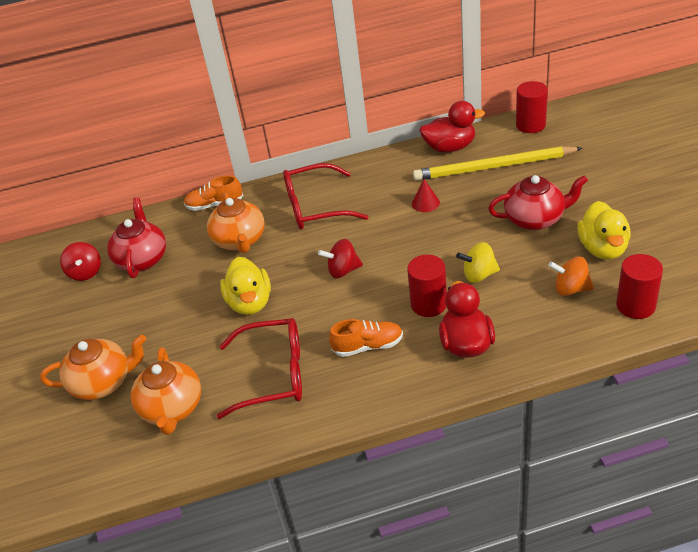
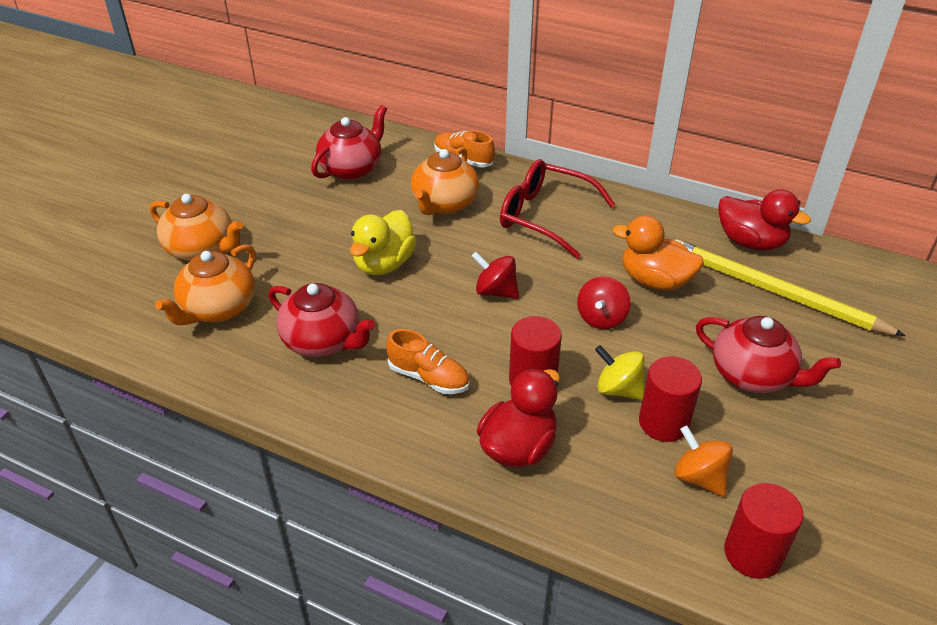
camera: 35 degrees right, 0 degrees up
red spinning top [60,242,101,281] -> red spinning top moved to [577,276,631,329]
red glasses [217,318,302,419] -> red teapot [268,283,375,357]
red cone [412,179,440,212] -> orange duck [612,216,704,290]
red cylinder [516,81,548,133] -> red cylinder moved to [639,356,702,442]
yellow duck [577,201,631,260] -> none

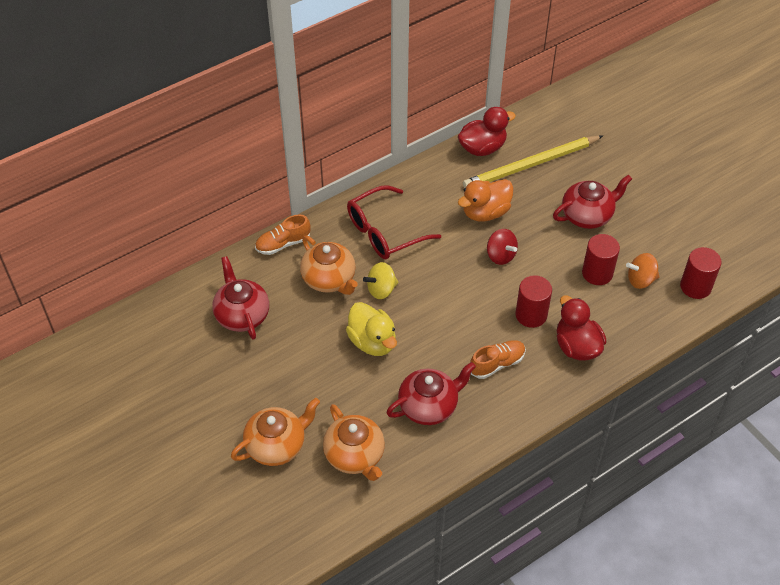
camera: 60 degrees left, 10 degrees up
red spinning top [472,252,519,299] -> none
yellow spinning top [595,345,645,400] -> yellow spinning top moved to [363,262,398,299]

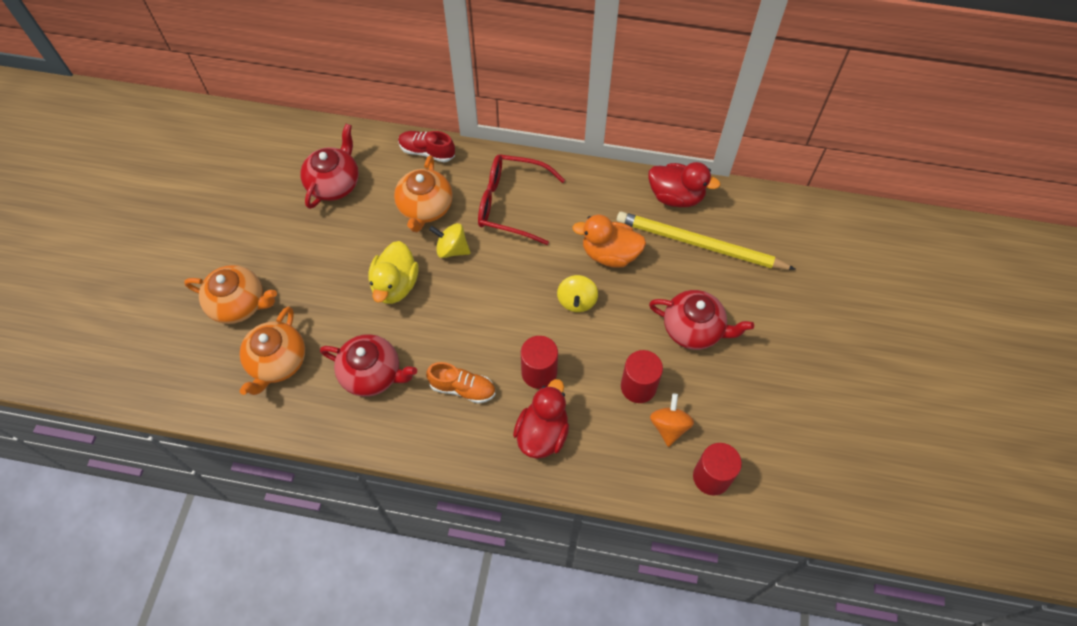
camera: 45 degrees right, 10 degrees up
orange shoe [255,214,311,255] -> red shoe [398,131,455,162]
red spinning top [487,229,518,265] -> yellow spinning top [557,275,598,312]
orange spinning top [626,253,660,289] -> orange spinning top turned 60 degrees clockwise [650,393,694,447]

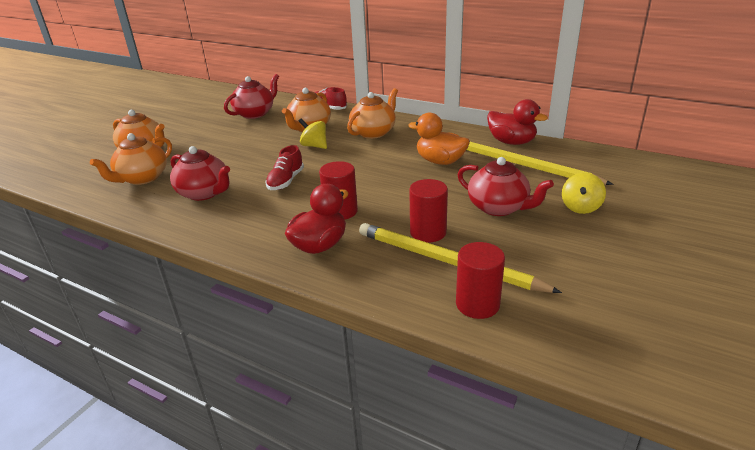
camera: 20 degrees right, 30 degrees down
yellow duck [368,241,418,304] -> none
orange shoe [426,362,495,404] -> none
red glasses [478,154,565,245] -> orange teapot [347,88,398,139]
yellow spinning top [557,275,598,312] -> yellow spinning top moved to [562,173,606,214]
orange spinning top [650,393,694,447] -> yellow pencil [359,223,562,293]
none -> red shoe [266,145,304,190]

